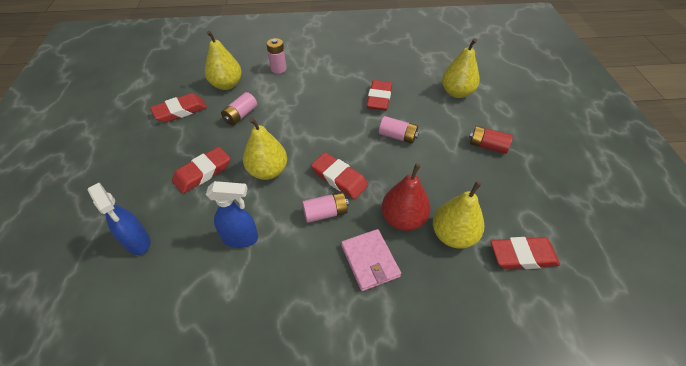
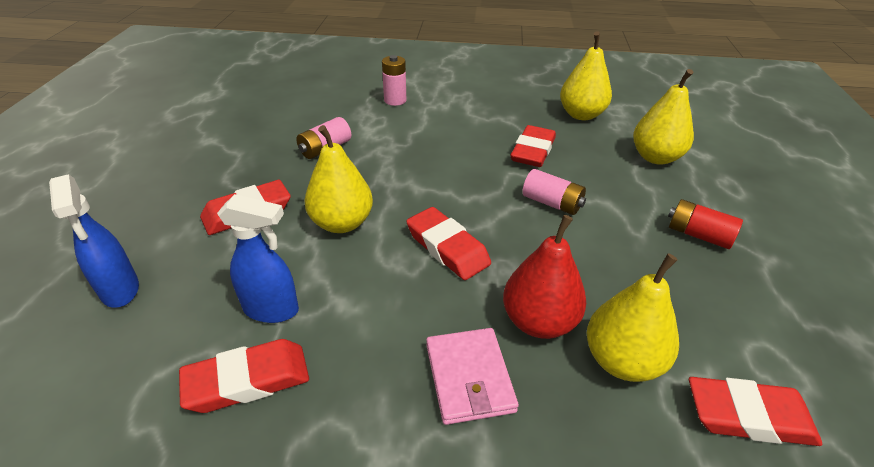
camera: 10 degrees right, 10 degrees down
red eraser [150,93,207,123] -> red eraser moved to [179,339,309,413]
yellow pear [205,31,242,90] -> yellow pear moved to [560,31,612,120]
pink battery [302,192,349,223] -> none

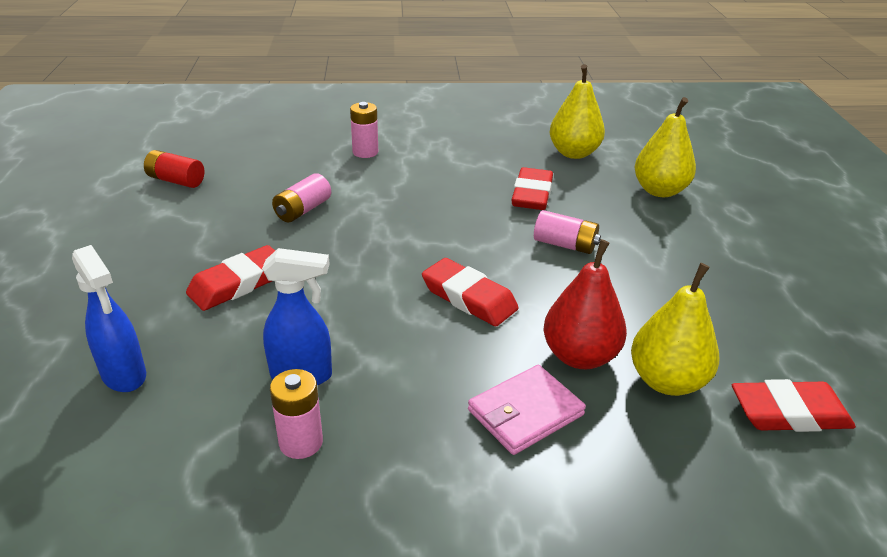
camera: 10 degrees left, 5 degrees down
red eraser [179,339,309,413] -> pink battery [270,369,323,459]
yellow pear [304,125,373,233] -> none
pink wallet [426,328,519,425] -> pink wallet turned 75 degrees clockwise [468,365,586,455]
red battery [668,199,743,249] -> red battery moved to [144,150,204,188]

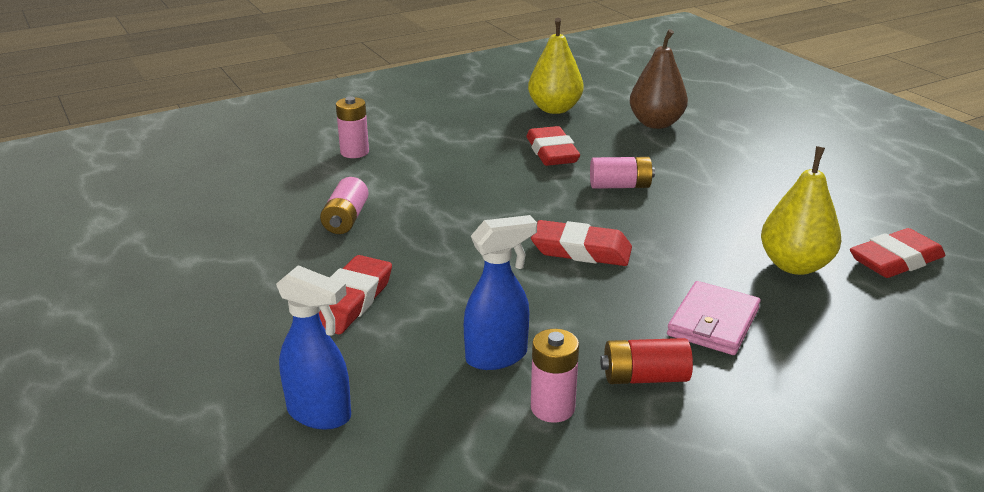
camera: 25 degrees left, 5 degrees down
red battery [144,150,204,188] -> red battery moved to [600,338,693,384]
red pear [543,239,627,369] -> none
yellow pear [634,97,696,197] -> brown pear [630,29,688,129]

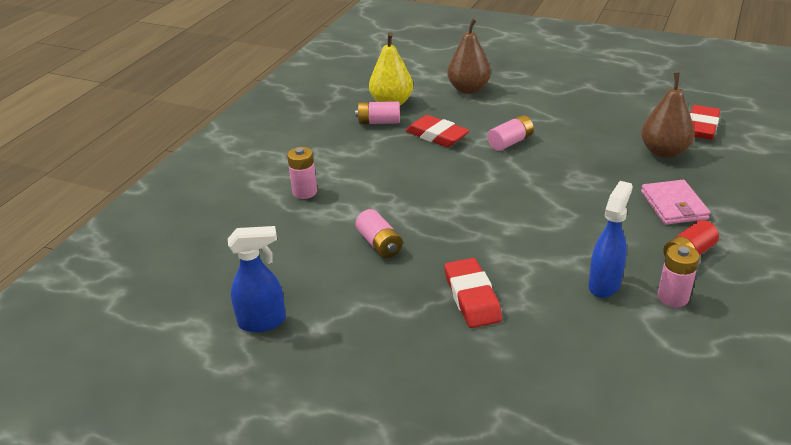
camera: 35 degrees left, 5 degrees up
blue spray bottle [276,265,351,429] -> blue spray bottle moved to [228,226,286,332]
red eraser [531,220,632,266] -> none
yellow pear [761,146,841,275] -> brown pear [641,72,695,158]
none -> pink battery [355,101,400,124]

